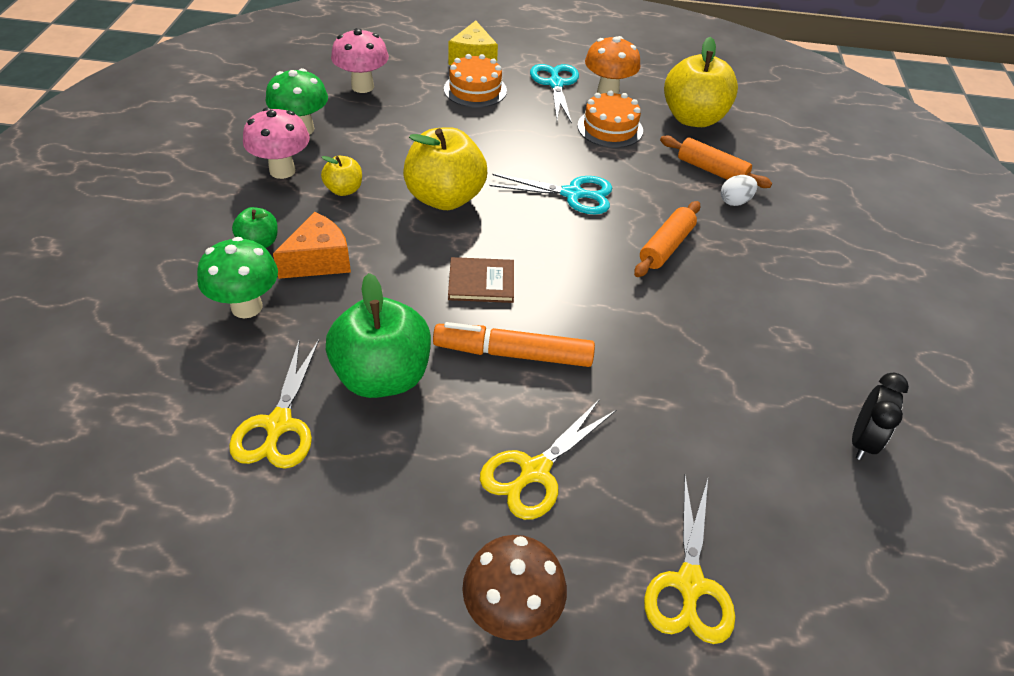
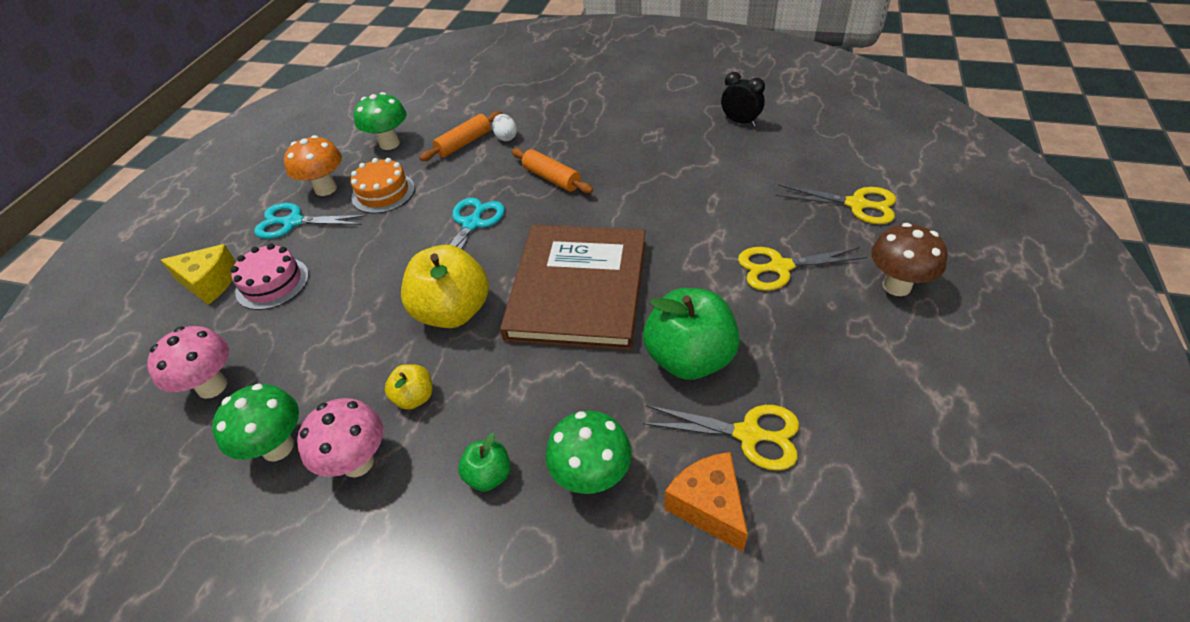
camera: 75 degrees left, 0 degrees up
orange cheese [273,212,351,279] -> orange cheese moved to [664,452,748,552]
orange marker [433,322,595,367] -> none
orange cake [444,54,507,108] -> pink cake [230,243,309,310]
brown book [448,257,514,303] -> brown book [500,225,646,350], size x2.50
yellow scissors [480,399,616,520] -> yellow scissors turned 120 degrees clockwise [738,247,867,291]
yellow apple [664,37,738,127] -> green mushroom [354,92,406,150]

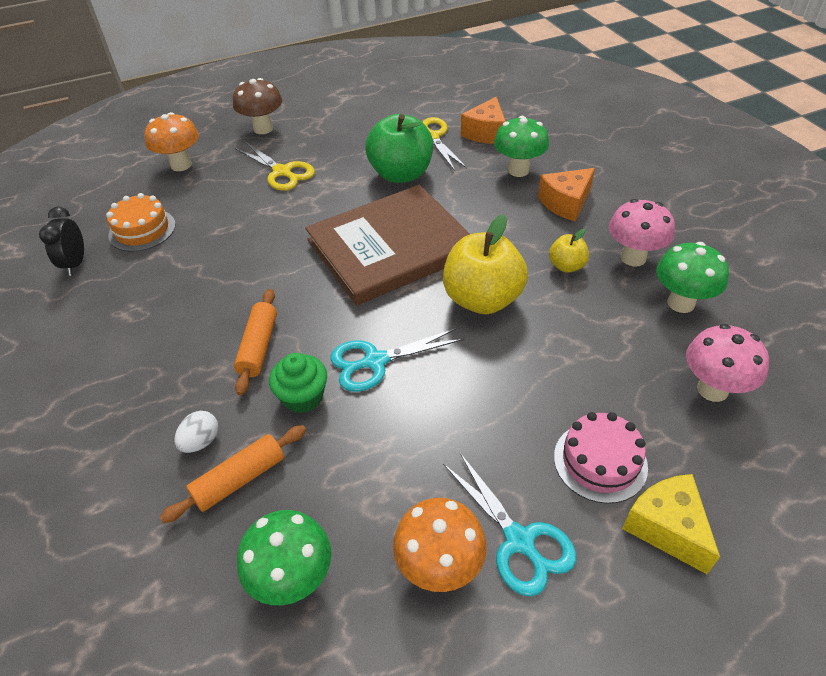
camera: 130 degrees left, 0 degrees up
orange cake [351,158,415,213] -> orange cake moved to [106,193,176,252]
orange rolling pin [419,111,502,161] -> orange rolling pin turned 45 degrees counterclockwise [160,425,306,523]
green apple [458,433,511,492] -> orange cheese [538,168,595,222]
yellow scissors [775,184,896,224] -> orange mushroom [145,112,199,171]
none -> green cupcake [269,353,327,413]

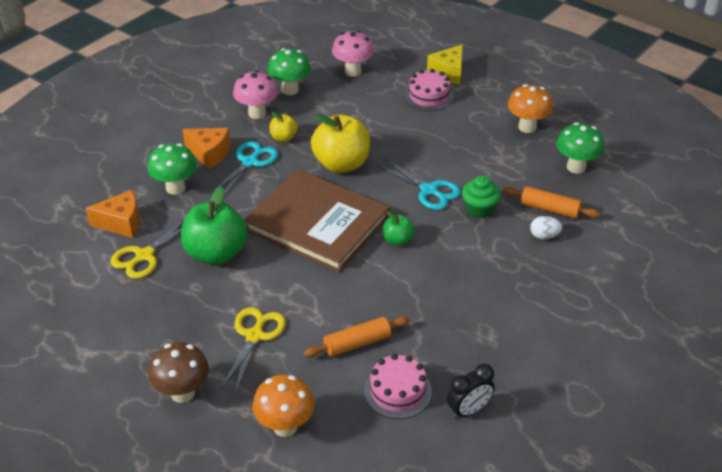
camera: 120 degrees left, 5 degrees down
orange cake [106,193,176,252] -> pink cake [364,354,432,419]
orange rolling pin [234,289,277,396] -> orange rolling pin moved to [304,316,410,357]
turquoise scissors [443,453,576,596] -> turquoise scissors moved to [210,141,278,195]
none -> green apple [383,211,415,246]

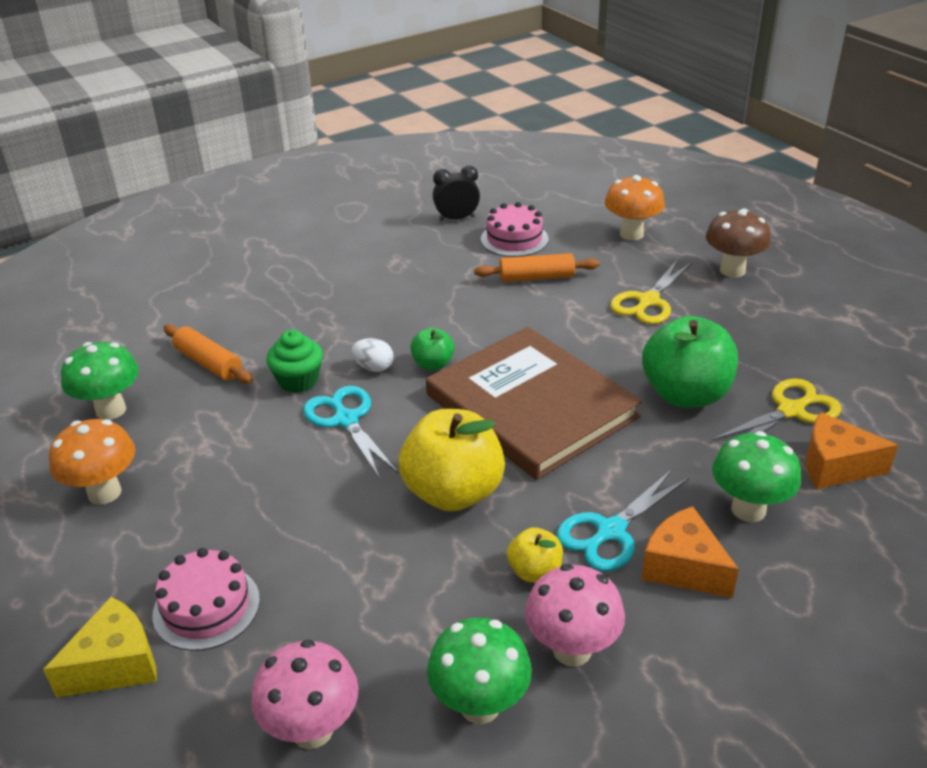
camera: 160 degrees left, 5 degrees down
white egg [530,216,562,239] -> white egg moved to [351,338,394,372]

